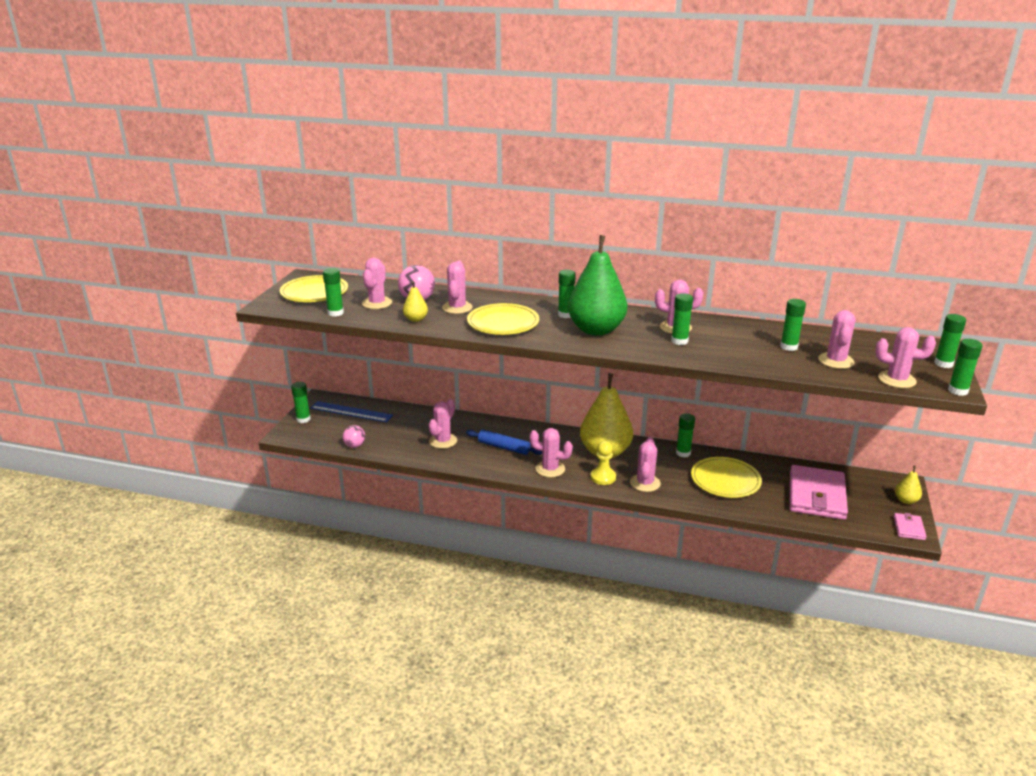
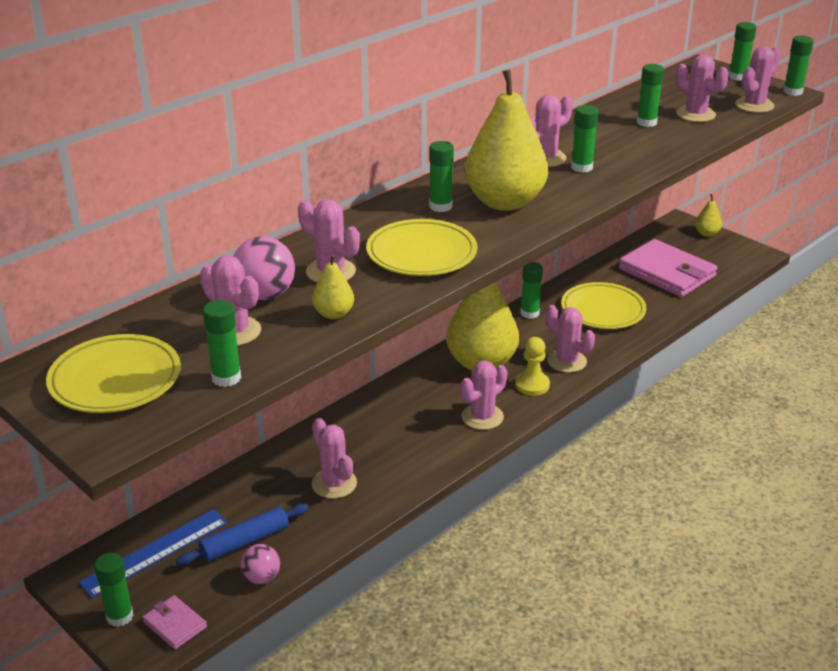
camera: 60 degrees left, 5 degrees up
blue rolling pin [466,429,542,455] -> blue rolling pin moved to [176,504,309,566]
green pear [568,235,627,335] -> yellow pear [465,69,548,211]
pink wallet [893,513,927,540] -> pink wallet moved to [142,595,207,650]

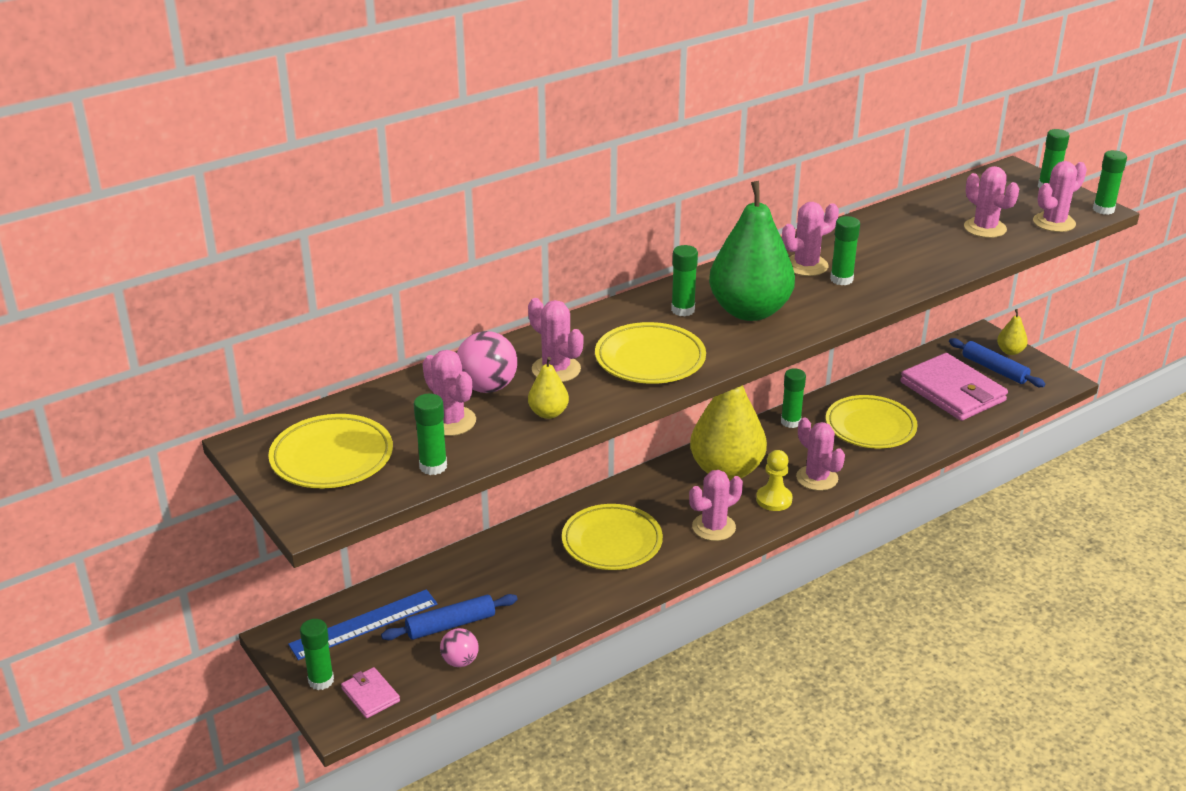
camera: 10 degrees right, 0 degrees up
pink cactus [311,418,357,499] -> none
yellow pear [465,69,548,211] -> green pear [709,181,795,321]
green glue stick [637,64,664,127] -> none
none -> yellow plate [562,504,663,570]
none -> blue rolling pin [949,338,1045,387]

